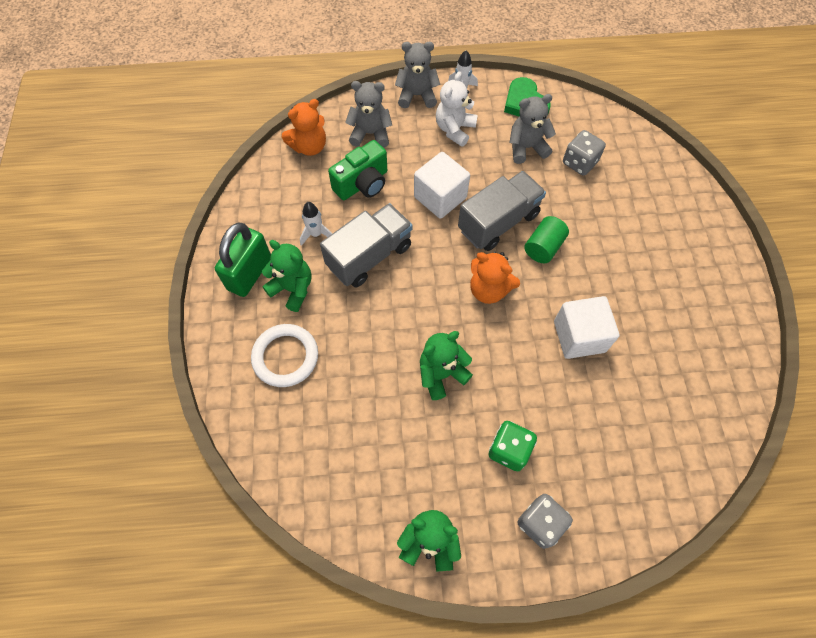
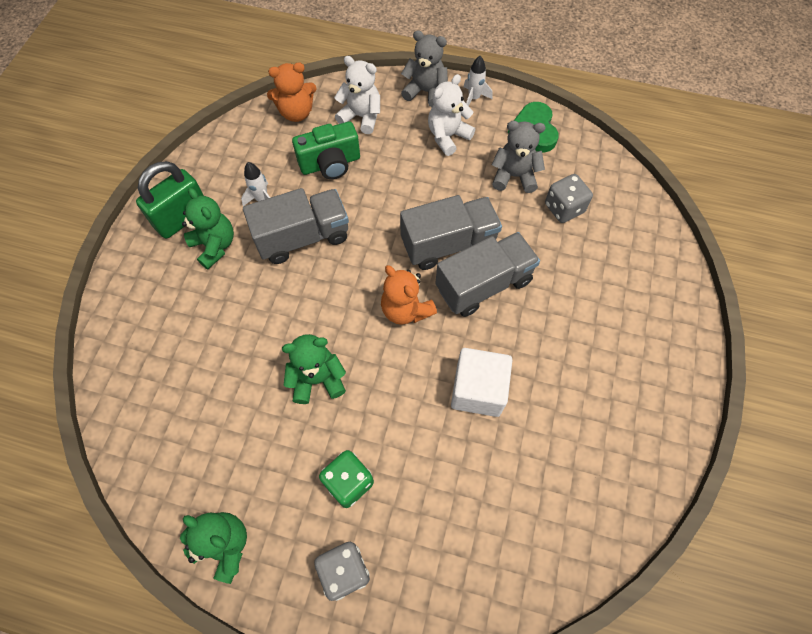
camera: 20 degrees right, 0 degrees up
white ring [251,324,318,387] -> none
grey teddy bear [345,81,392,148] -> white teddy bear [334,56,380,134]
white cube [414,152,470,219] -> none
green cylinder [524,216,569,263] -> grey truck [435,232,540,317]

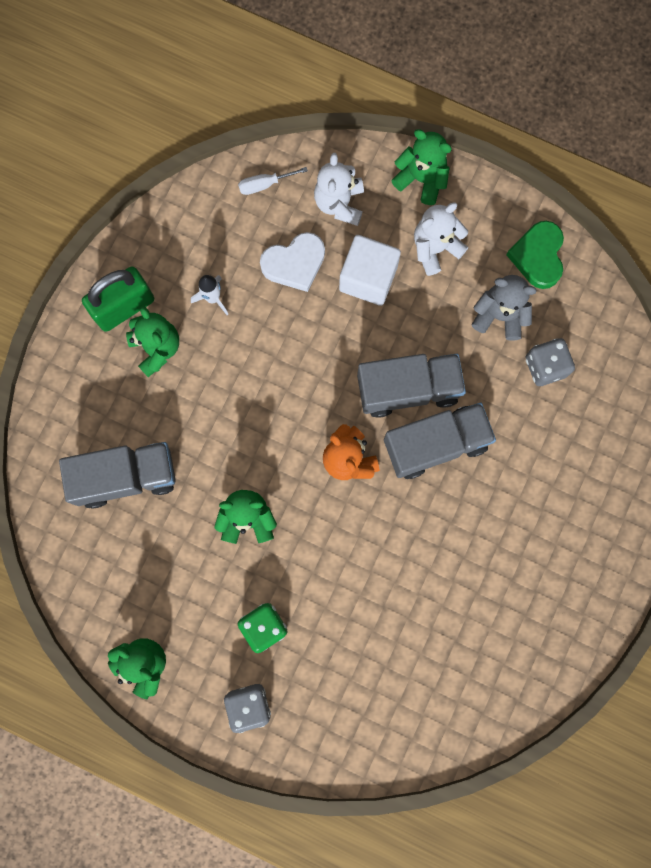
camera: 10 degrees right, 15 degrees up
grey truck [243,188,349,264] -> grey truck moved to [59,442,176,509]
orange teddy bear [267,62,316,122] -> white screwdriver [238,167,308,195]
green camera [292,121,360,179] -> white heart [260,232,325,292]
white teddy bear [334,56,380,134] -> white teddy bear turned 120 degrees counterclockwise [314,153,364,226]
grey teddy bear [401,30,448,107] -> green teddy bear [391,129,452,205]
white cube [451,348,512,417] -> white cube moved to [339,235,401,306]
white rocket [464,56,493,106] -> none

